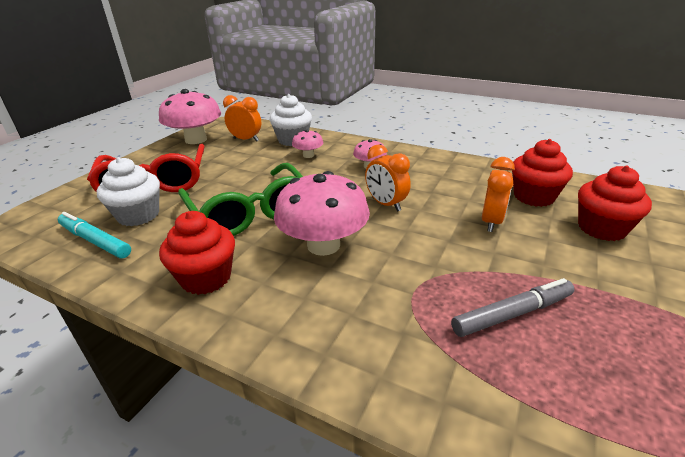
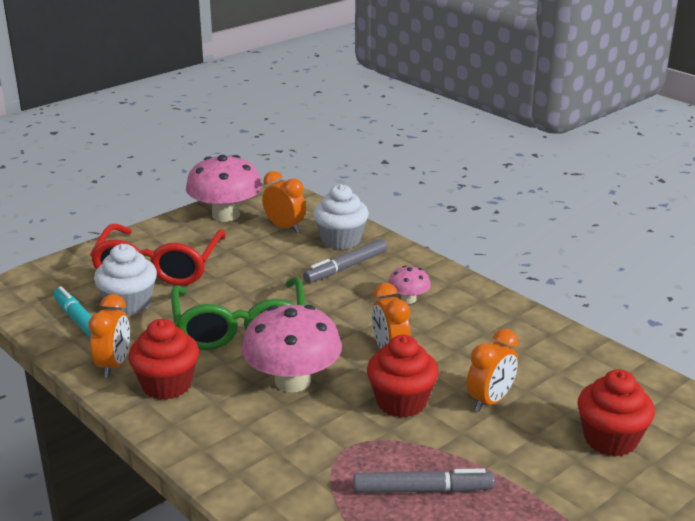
camera: 20 degrees right, 5 degrees down
pink mushroom [292,130,323,158] -> grey marker [303,239,387,283]
red cupcake [512,139,573,207] -> red cupcake moved to [367,335,439,418]
none -> orange clock [88,294,130,378]

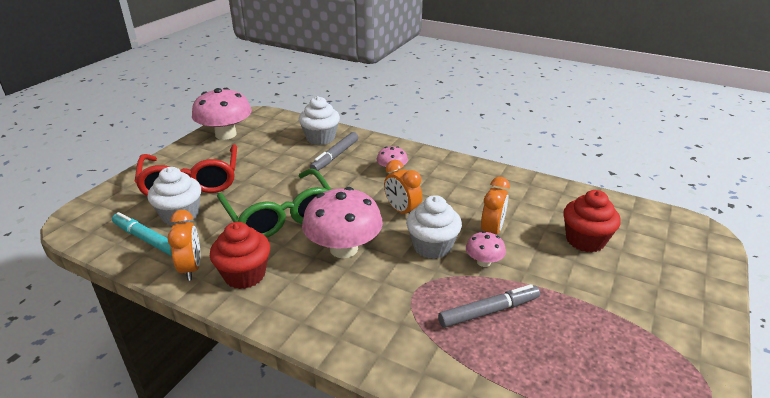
camera: 20 degrees left, 5 degrees up
orange clock [262,171,306,233] -> none
red cupcake [367,335,439,418] -> white cupcake [406,195,462,259]
none -> pink mushroom [466,231,506,267]

